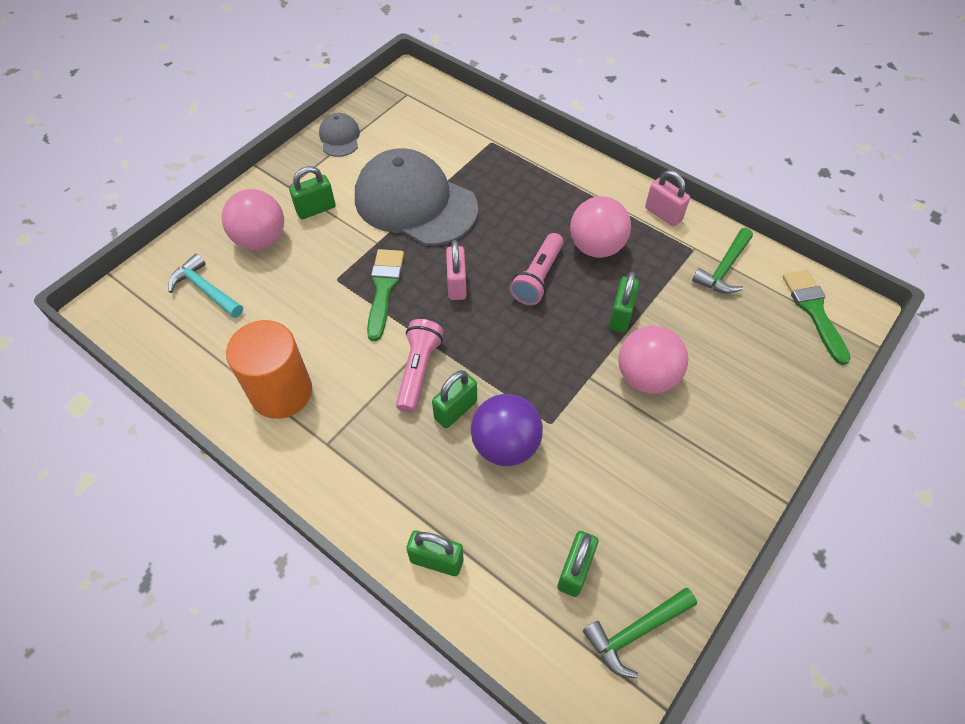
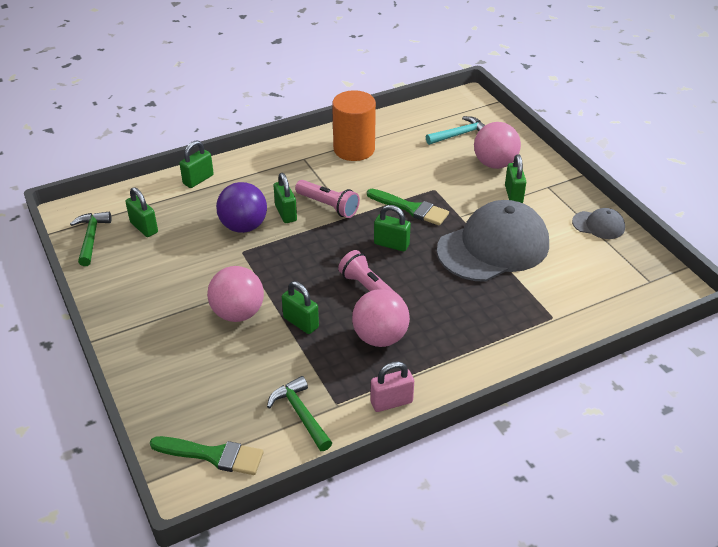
camera: 115 degrees right, 15 degrees down
pink padlock [446,240,466,300] -> green padlock [374,205,411,252]

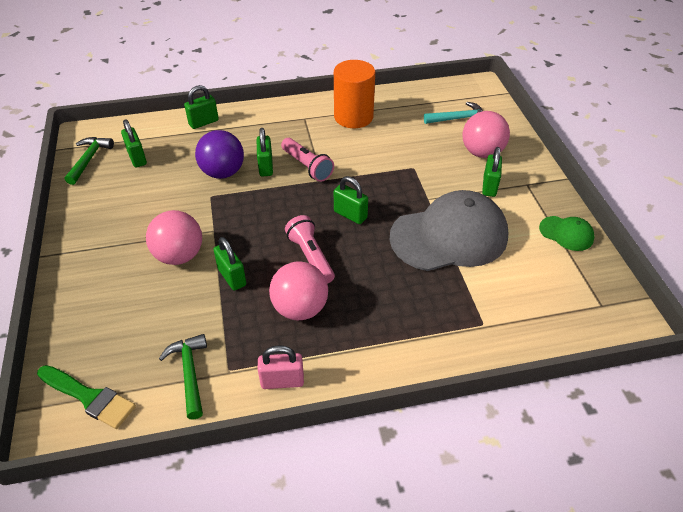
camera: 15 degrees right, 5 degrees up
green brush [367,189,449,226] -> none
grey cap [572,208,625,239] -> green cap [539,216,595,251]

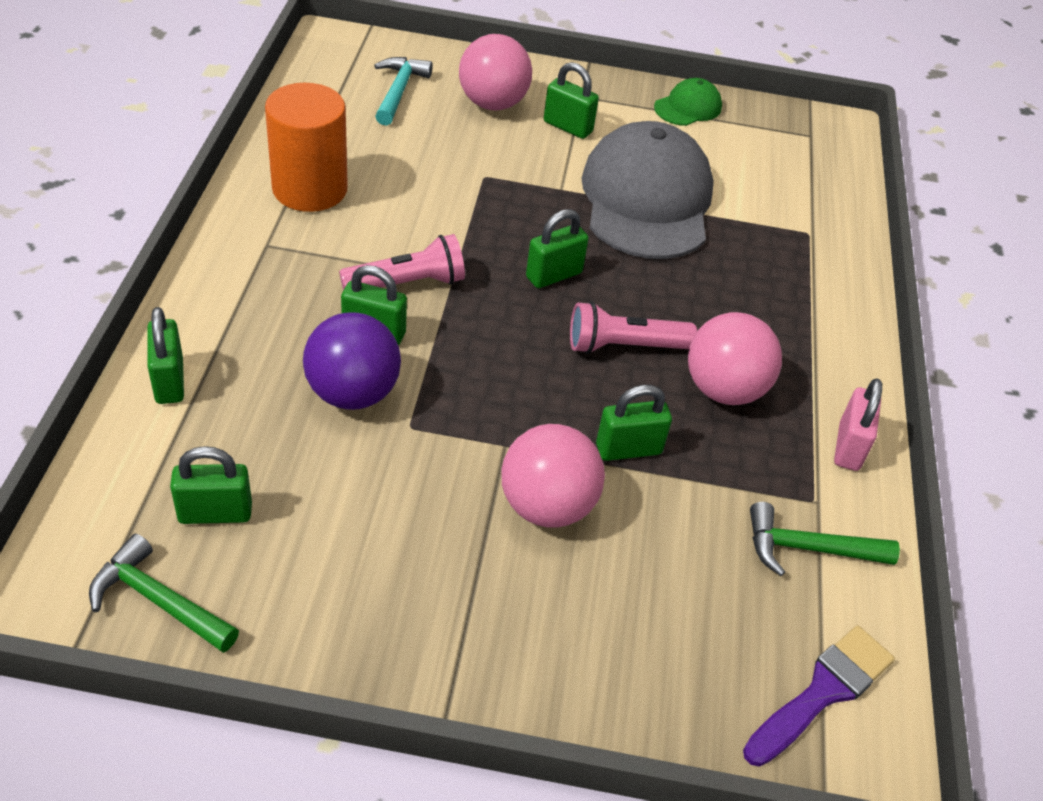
camera: 75 degrees left, 0 degrees up
green brush [37,365,136,429] -> purple brush [743,625,895,767]

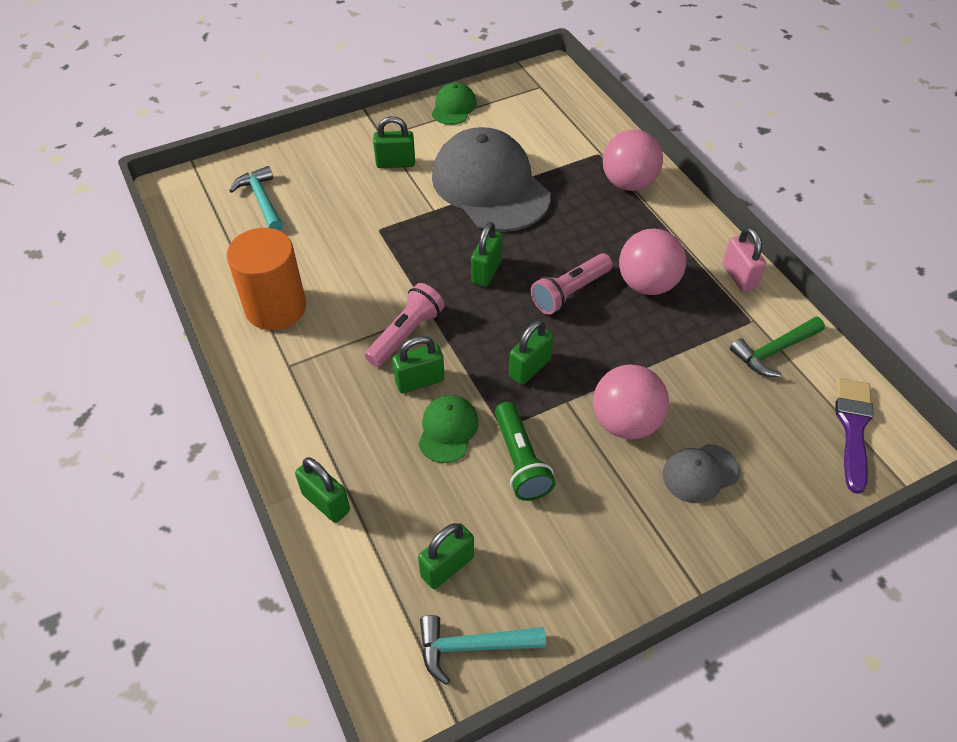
camera: 30 degrees left, 5 degrees up
green hammer [89,534,239,653] -> turquoise hammer [420,615,546,685]
purple ball [303,312,401,410] -> green cap [418,395,479,463]
pink ball [459,34,532,110] -> pink ball moved to [603,129,663,191]
green padlock [596,385,672,461] -> green padlock moved to [509,320,554,385]
none -> green flashlight [495,402,556,501]
none -> grey cap [662,444,740,503]

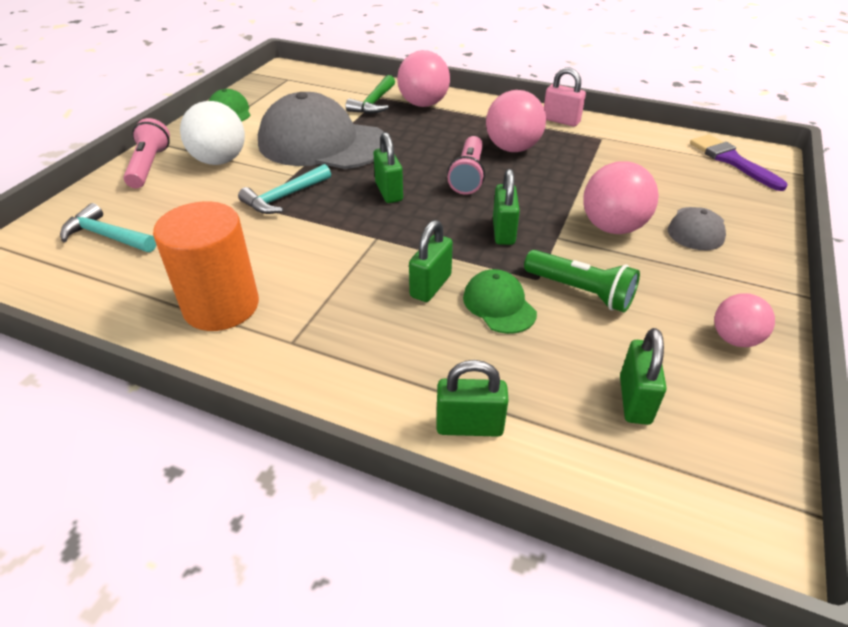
camera: 40 degrees left, 10 degrees down
pink flashlight [365,283,444,367] -> pink flashlight moved to [123,118,170,188]
green padlock [373,116,415,168] -> white ball [180,101,245,165]
turquoise hammer [420,615,546,685] -> turquoise hammer moved to [238,164,331,214]
green hammer [730,316,825,377] -> green hammer moved to [346,75,395,114]
none -> pink ball [714,293,775,347]

